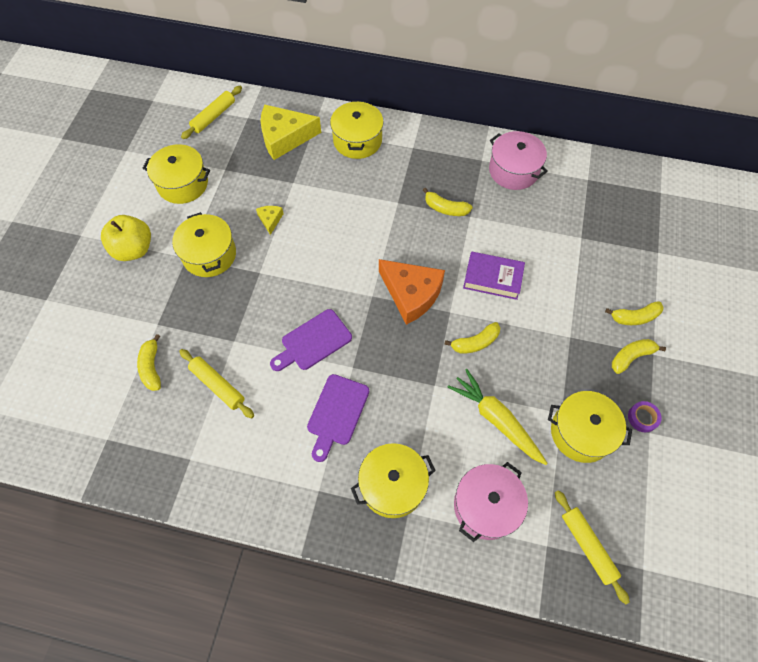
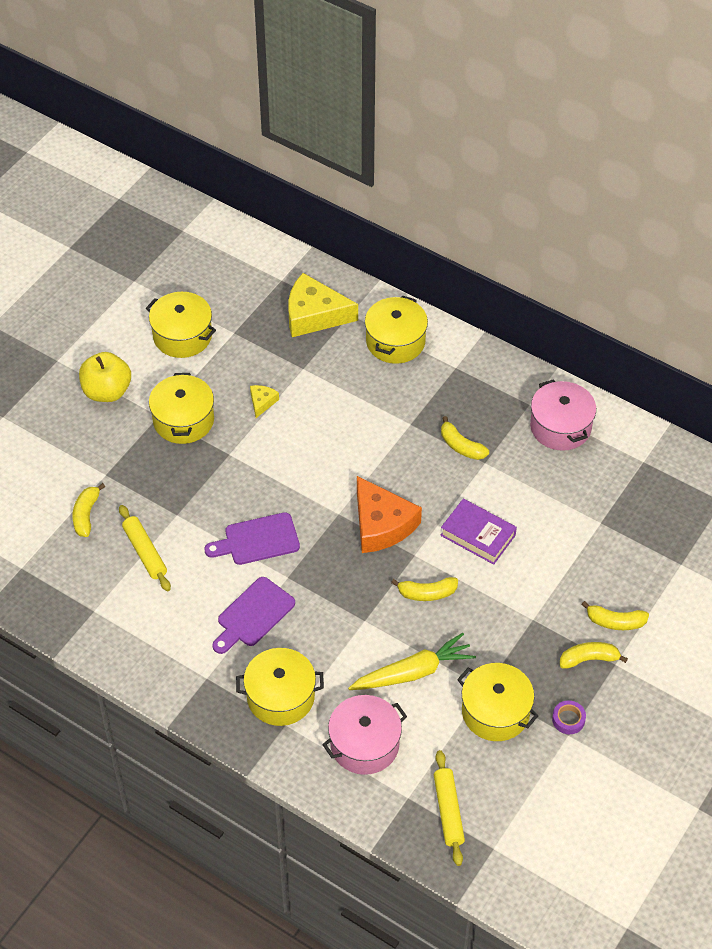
camera: 20 degrees right, 10 degrees down
yellow rolling pin [181,86,242,139] -> none
yellow carrot [448,369,548,465] -> yellow carrot turned 90 degrees clockwise [348,633,476,690]

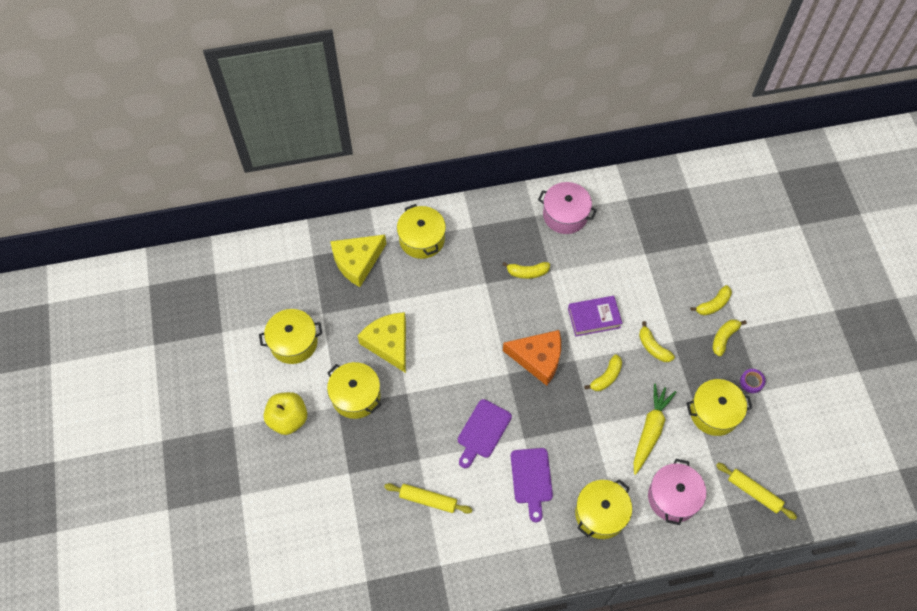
camera: 45 degrees left, 10 degrees up
yellow banana [73,483,105,537] -> yellow banana moved to [639,321,675,362]
yellow cheese [250,385,279,418] -> yellow cheese [358,312,406,373], size x2.19

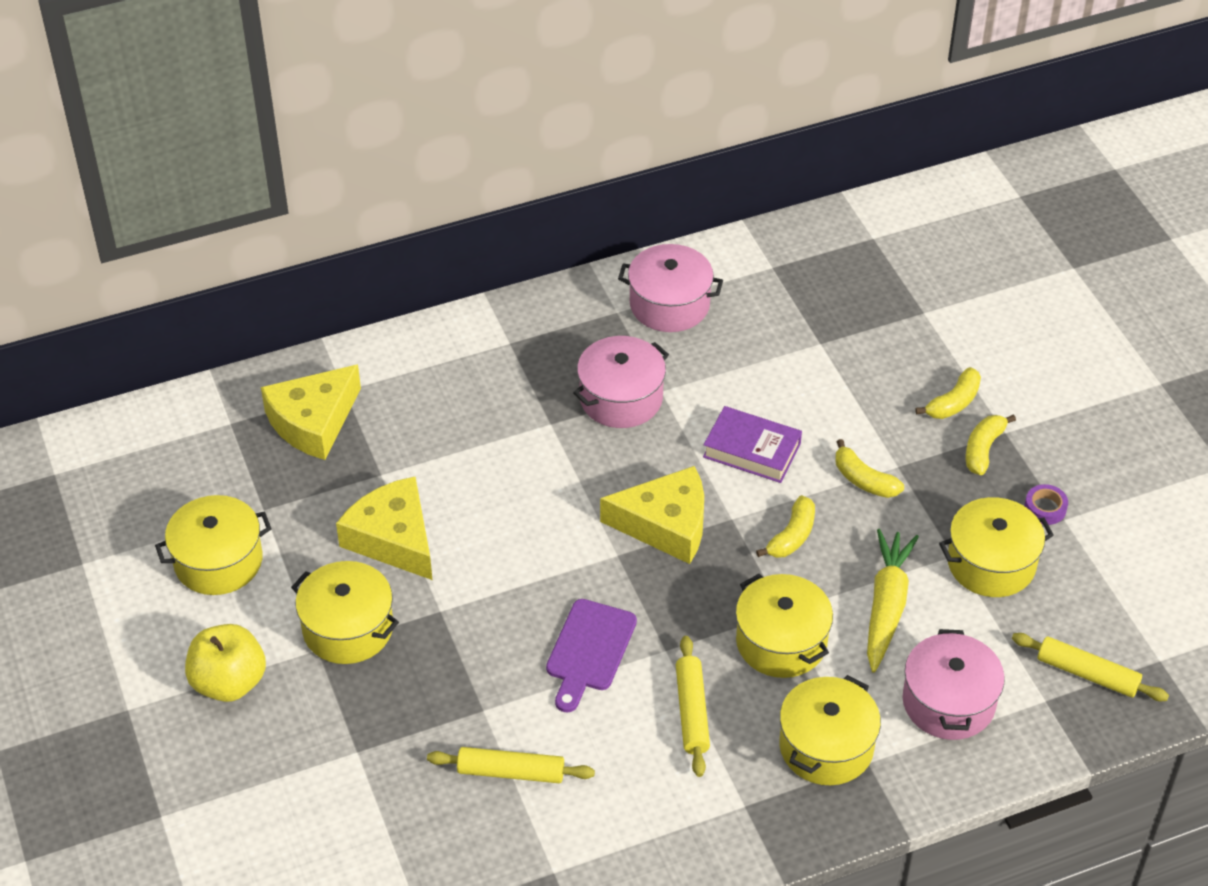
camera: 10 degrees left, 15 degrees down
yellow pot [397,204,446,259] -> yellow pot moved to [736,574,833,678]
yellow banana [502,262,550,279] -> pink pot [573,336,669,428]
orange cheese [503,330,561,386] -> yellow cheese [600,466,704,564]
purple cutting board [511,448,553,522] -> yellow rolling pin [676,636,710,777]
purple book [568,296,622,336] -> purple book turned 45 degrees clockwise [703,406,802,483]

